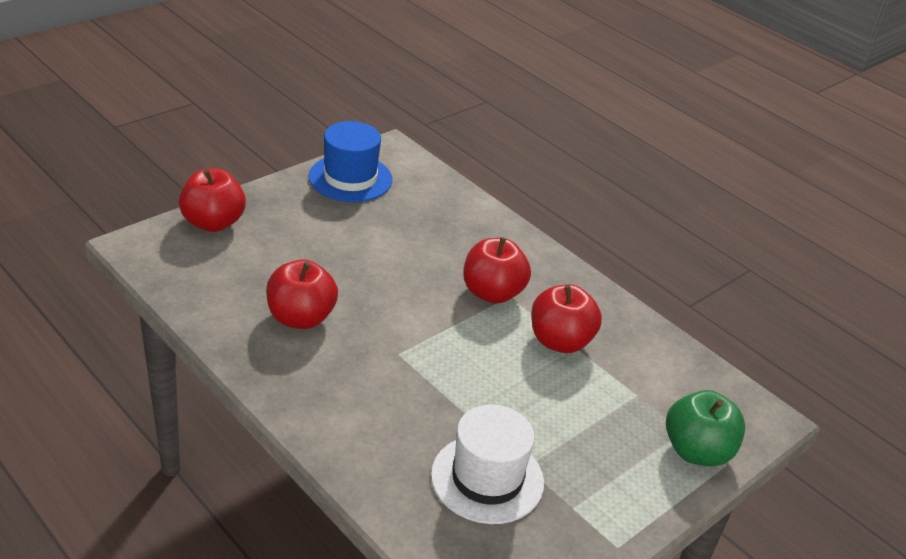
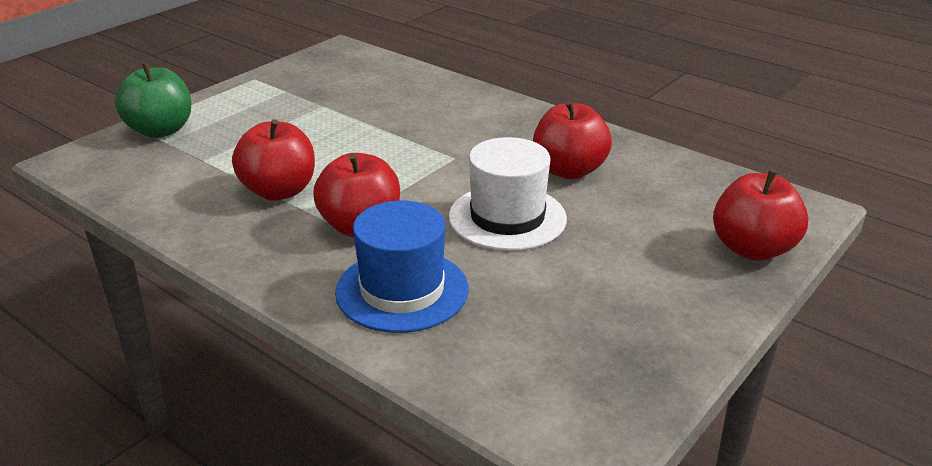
camera: 175 degrees right, 5 degrees down
blue hat [309,121,392,202] -> blue hat moved to [335,200,468,333]
white hat [431,405,544,524] -> white hat moved to [449,137,567,251]

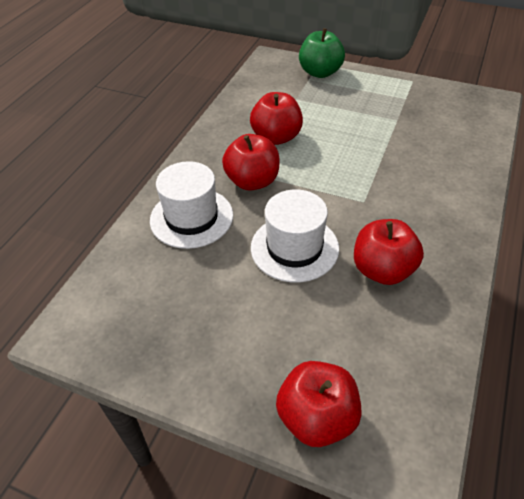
camera: 75 degrees right, 15 degrees up
blue hat [335,200,468,333] -> white hat [150,161,233,249]

